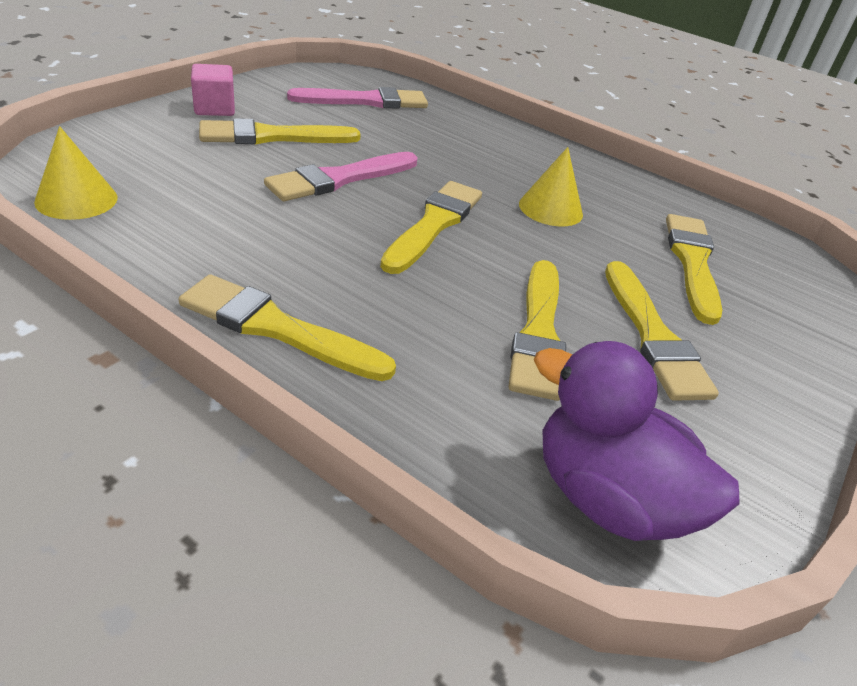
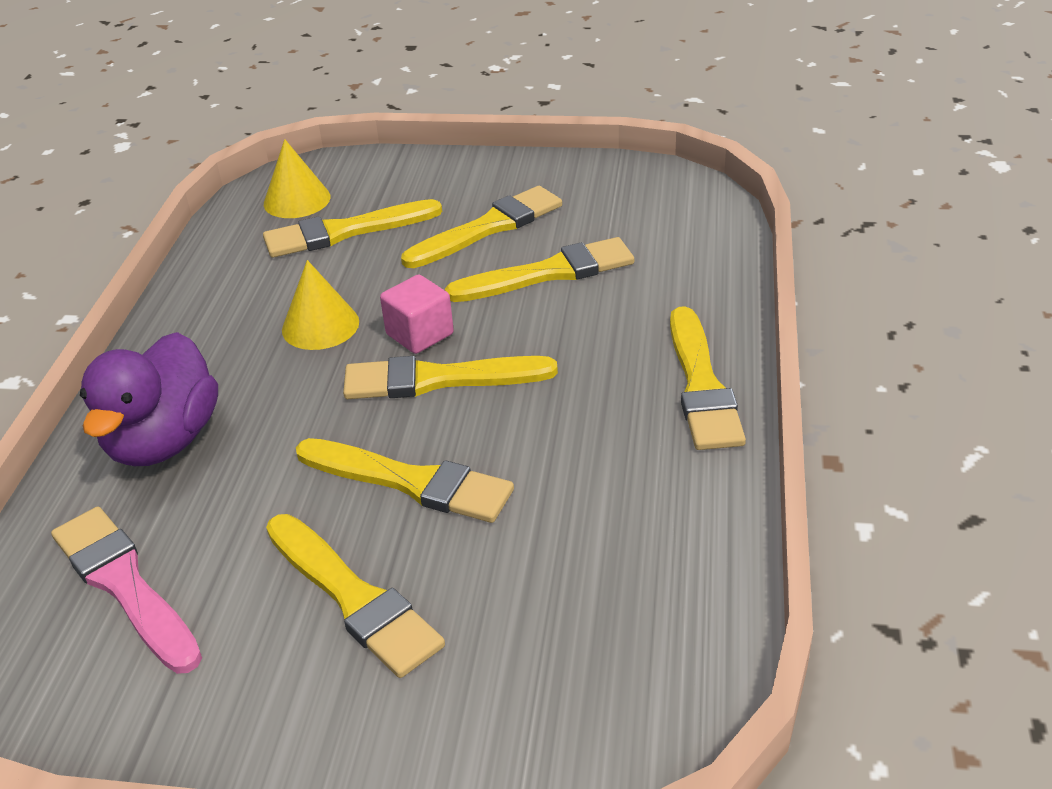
camera: 110 degrees left, 0 degrees up
yellow cone [34,126,117,220] -> yellow cone moved to [264,139,330,218]
pink cube [191,64,235,116] -> pink cube moved to [380,274,454,354]
pink brush [264,152,417,201] -> yellow brush [296,438,514,523]
purple duck [534,341,740,541] -> purple duck moved to [80,332,218,466]

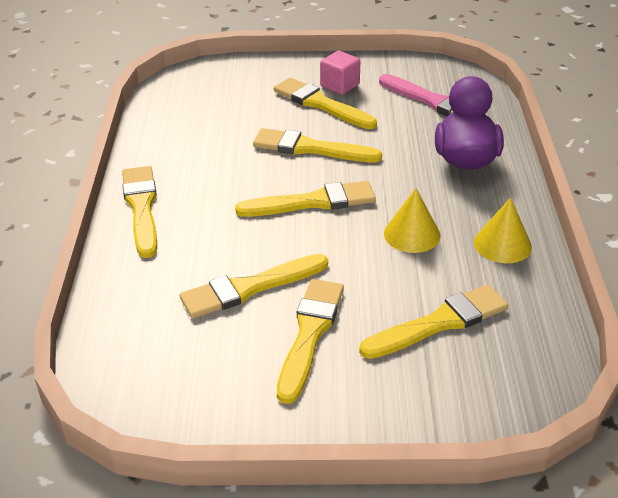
camera: 170 degrees right, 0 degrees up
yellow cone [264,139,330,218] -> yellow cone moved to [474,198,532,263]
pink cube [380,274,454,354] -> pink cube moved to [320,51,360,95]
yellow brush [401,186,562,268] -> yellow brush turned 150 degrees clockwise [277,279,344,404]

